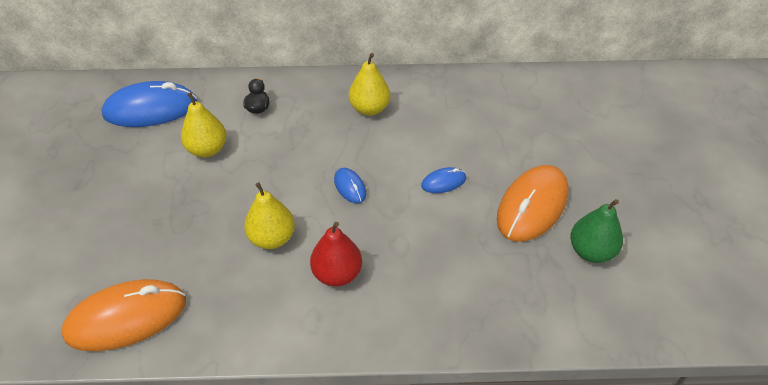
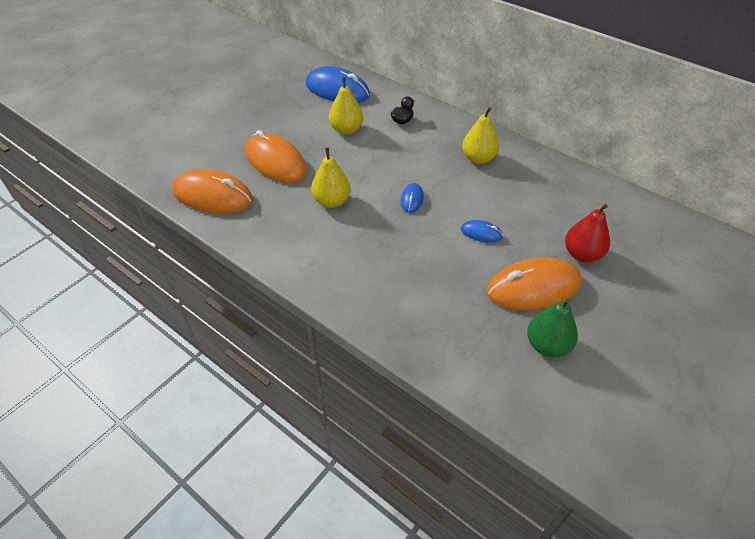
camera: 40 degrees right, 0 degrees up
red pear [310,222,362,287] -> red pear moved to [565,204,610,262]
none -> orange mouse [246,130,307,183]

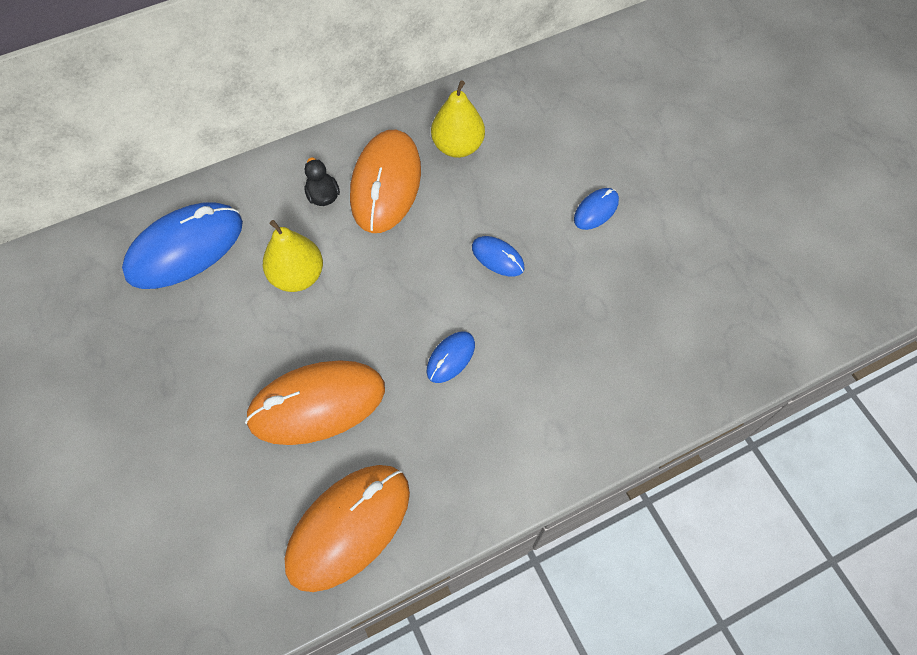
camera: 65 degrees left, 15 degrees up
yellow pear [311,148,351,208] -> blue mouse [426,331,475,383]
orange mouse [487,257,582,310] -> orange mouse moved to [350,130,421,233]
green pear [527,299,578,357] -> none
red pear [565,204,610,262] -> none

